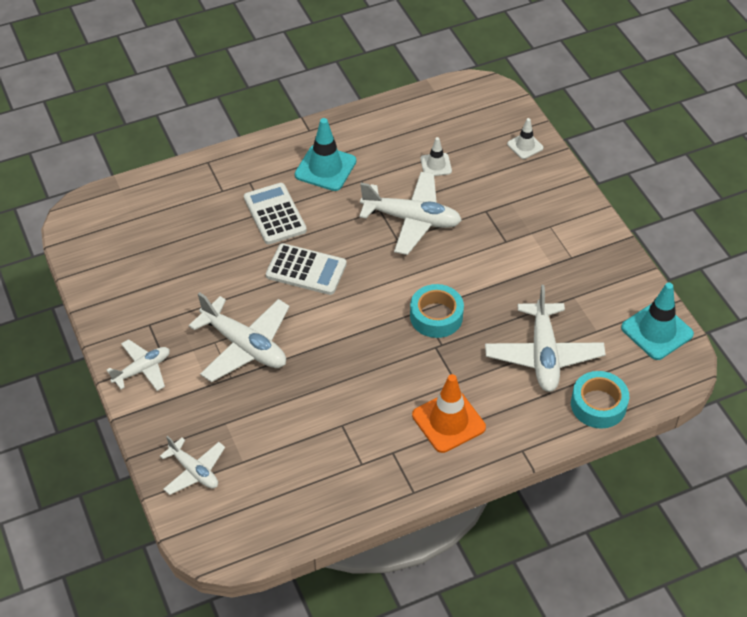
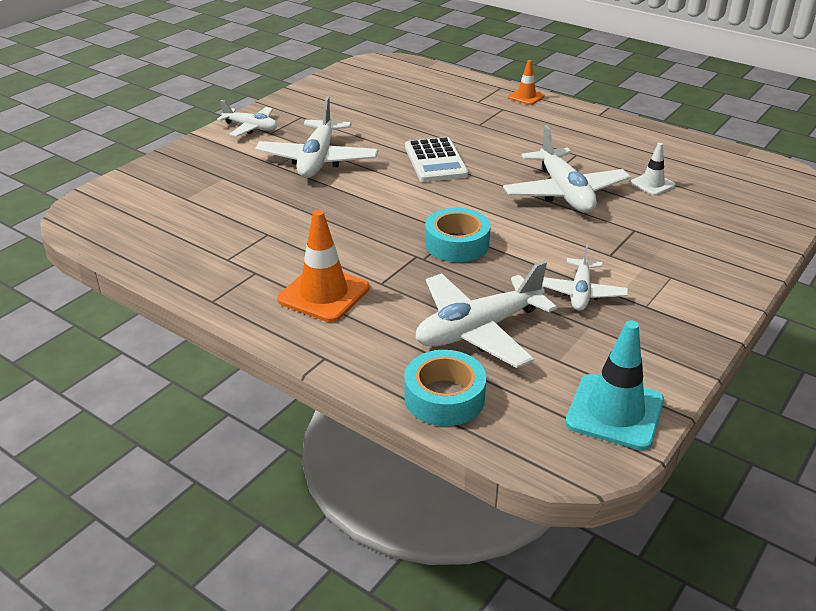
camera: 60 degrees right, 15 degrees down
white plane [160,436,225,495] -> white plane moved to [542,243,628,311]
white calculator [244,183,307,244] -> none
turquoise traffic cone [295,118,356,191] -> none
white traffic cone [507,118,544,159] -> none
none -> orange traffic cone [508,60,545,105]

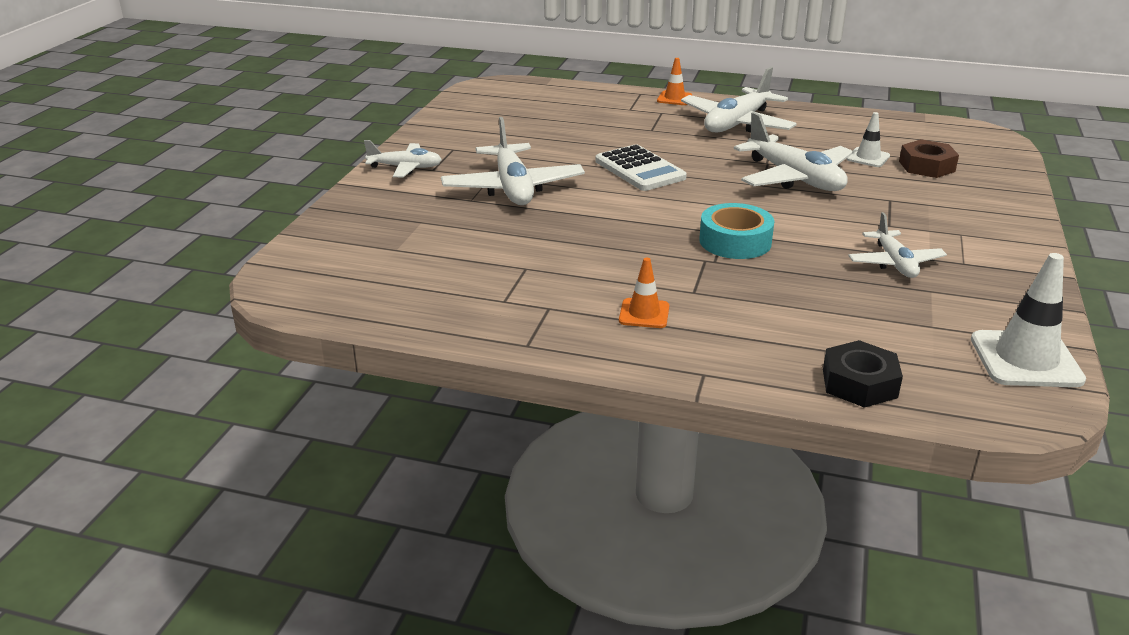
camera: 20 degrees left, 5 degrees down
orange traffic cone [277,210,370,322] -> orange traffic cone [619,258,669,328], size x0.57
turquoise tape [404,350,487,426] -> black nut [823,340,903,408]
white plane [416,261,557,368] -> white plane moved to [681,67,797,133]
turquoise traffic cone [566,321,664,450] -> white traffic cone [971,253,1086,387]
none -> brown nut [899,139,959,178]

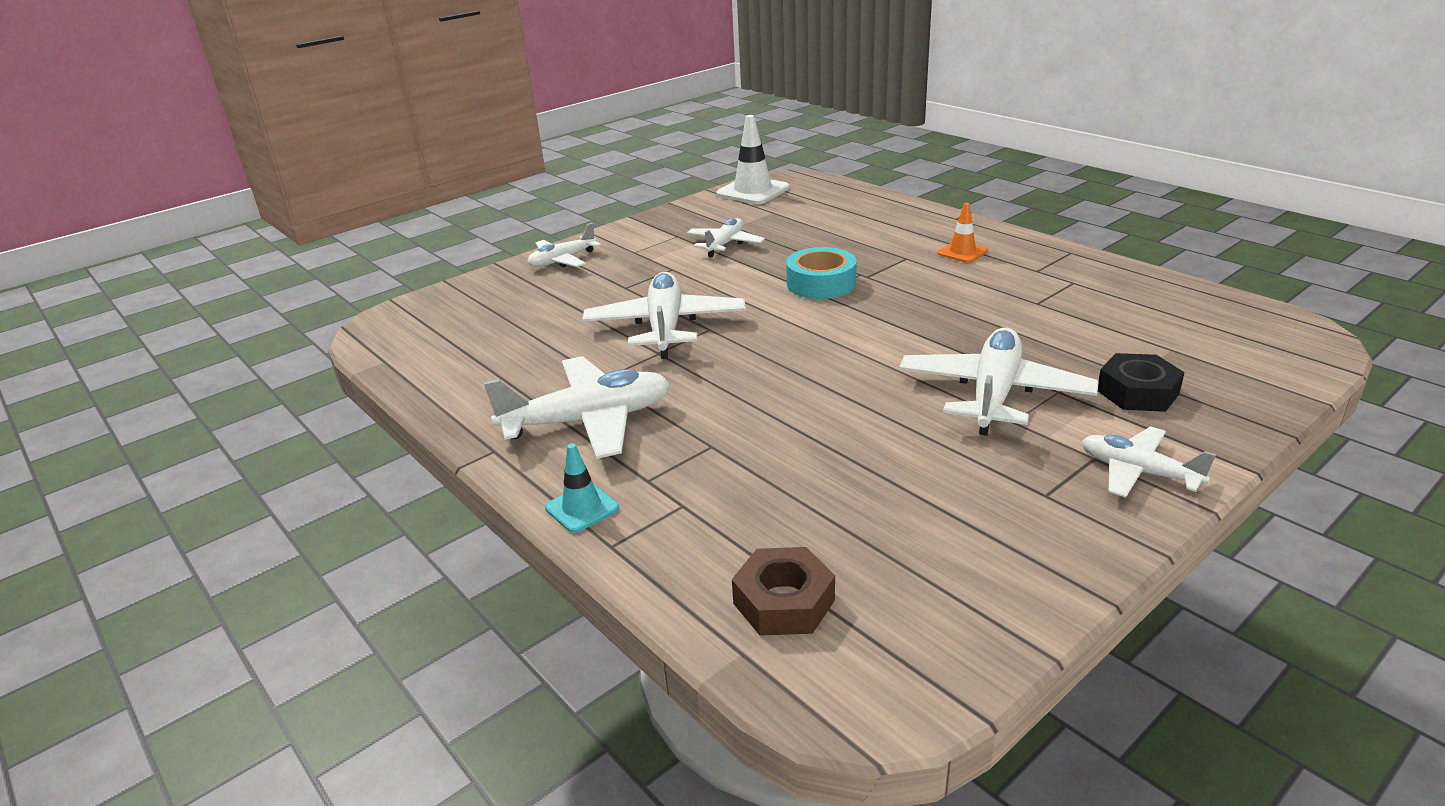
camera: 145 degrees left, 0 degrees up
white calculator [595,144,687,191] -> none
orange traffic cone [657,58,692,105] -> turquoise traffic cone [545,443,619,533]
black nut [823,340,903,408] -> black nut moved to [1098,353,1185,412]
white traffic cone [846,112,890,167] -> none
brown nut [899,139,959,178] -> brown nut moved to [732,547,835,635]
none -> white plane [527,223,601,268]

